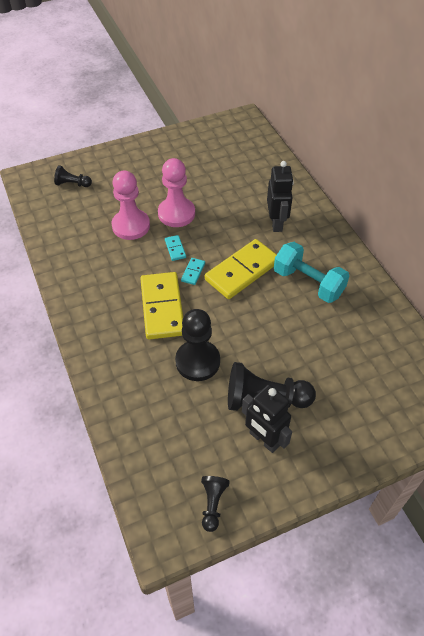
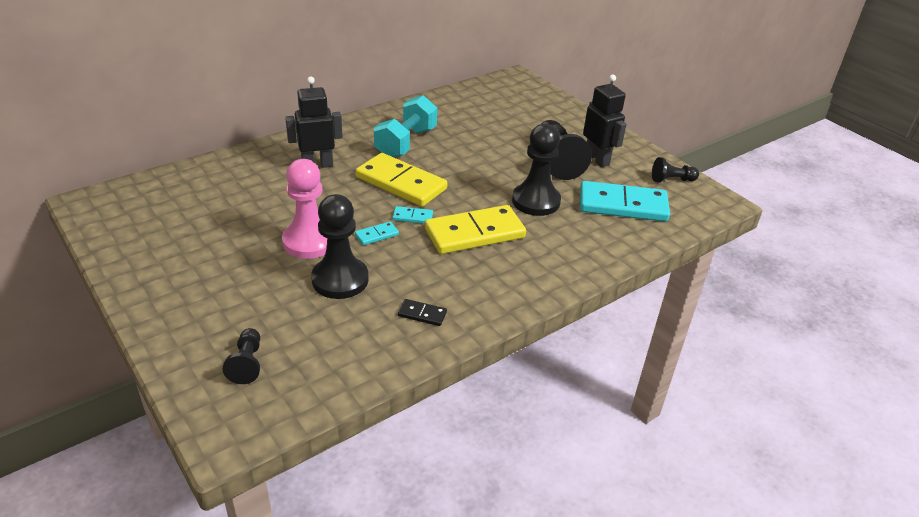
camera: 105 degrees left, 15 degrees down
pink pawn [112,171,150,240] -> black pawn [311,194,369,299]
black robot [242,384,292,453] -> black robot turned 60 degrees counterclockwise [583,74,627,167]
none -> black domino [398,299,447,326]
none -> turquoise domino [580,181,670,222]

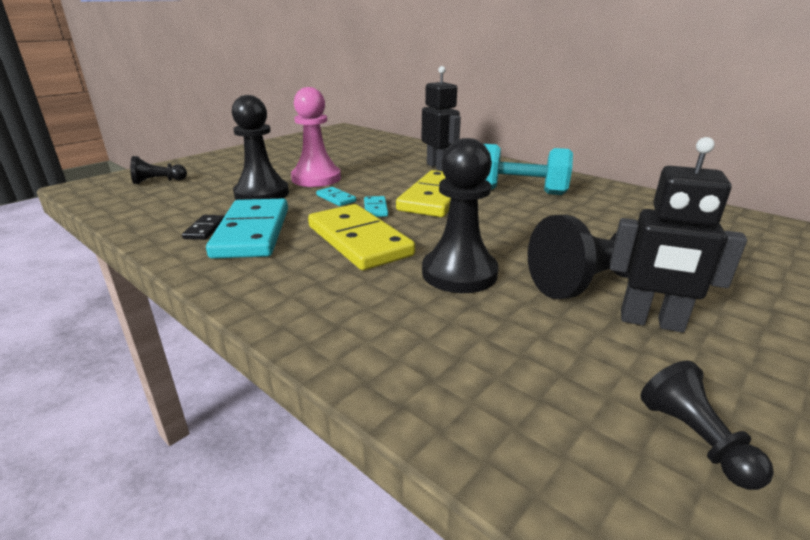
camera: 80 degrees right, 10 degrees down
turquoise domino [580,181,670,222] -> turquoise domino moved to [206,199,288,259]
black robot [583,74,627,167] -> black robot turned 60 degrees clockwise [610,137,747,333]

